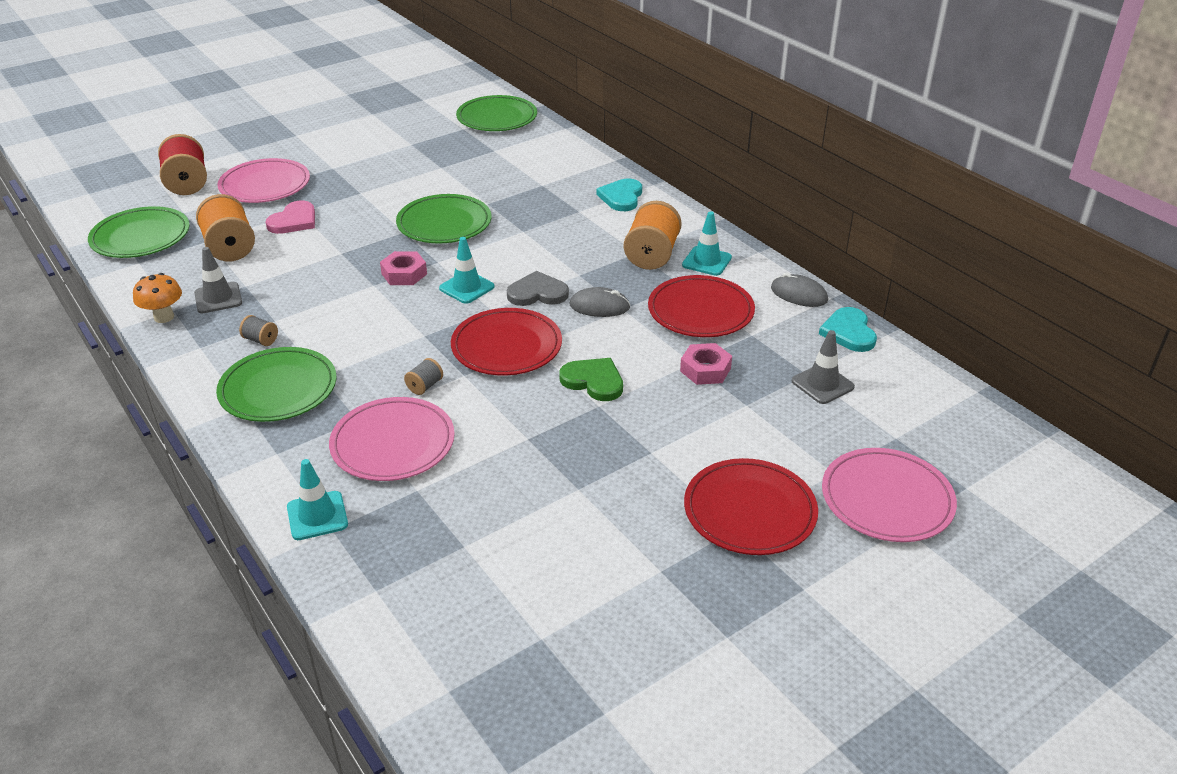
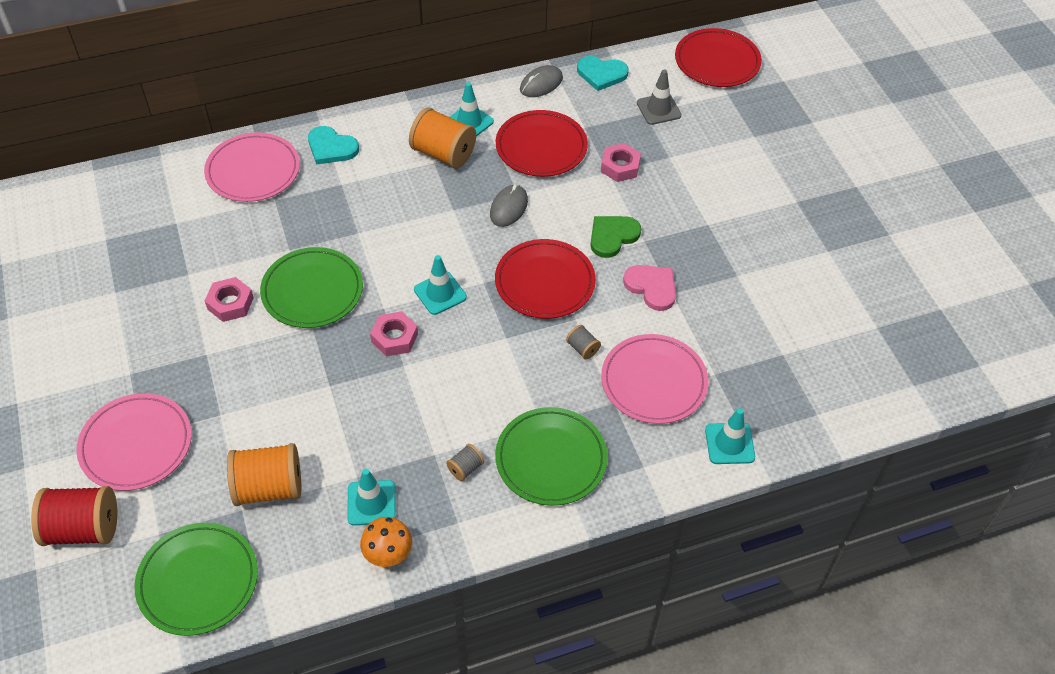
camera: 75 degrees left, 15 degrees up
grey traffic cone [194,247,242,313] -> turquoise traffic cone [347,469,396,526]
pink heart [266,200,315,234] -> pink heart moved to [623,265,676,311]
green plate [456,95,537,131] -> none
grey heart [507,271,569,306] -> none
red plate [684,458,818,555] -> red plate moved to [675,28,762,87]
pink plate [822,448,957,542] -> pink plate moved to [204,132,300,202]
none -> pink nut [205,277,254,322]

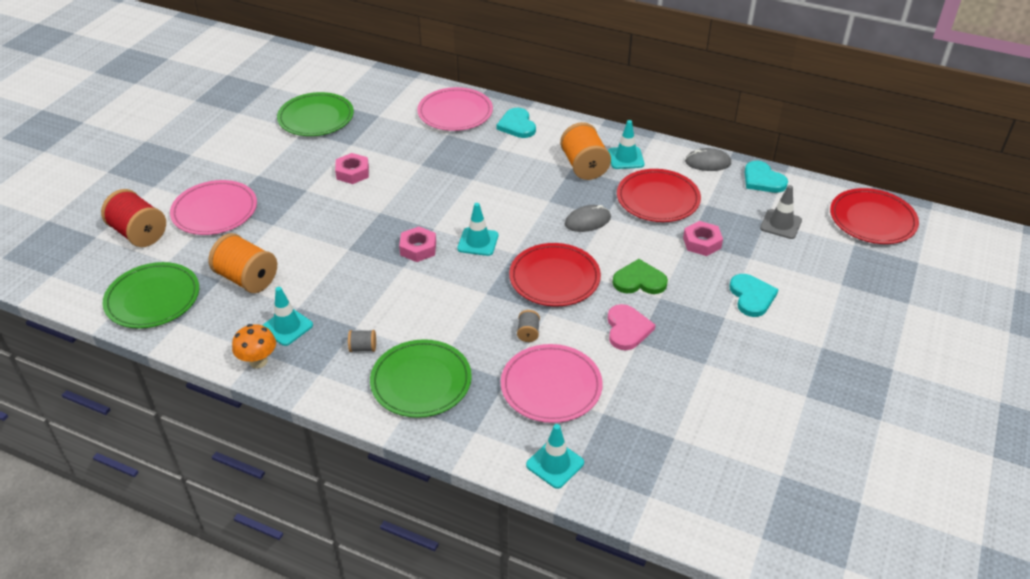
camera: 45 degrees right, 10 degrees down
green plate [260,247,363,328] -> green plate moved to [277,92,354,136]
none -> turquoise heart [729,274,779,317]

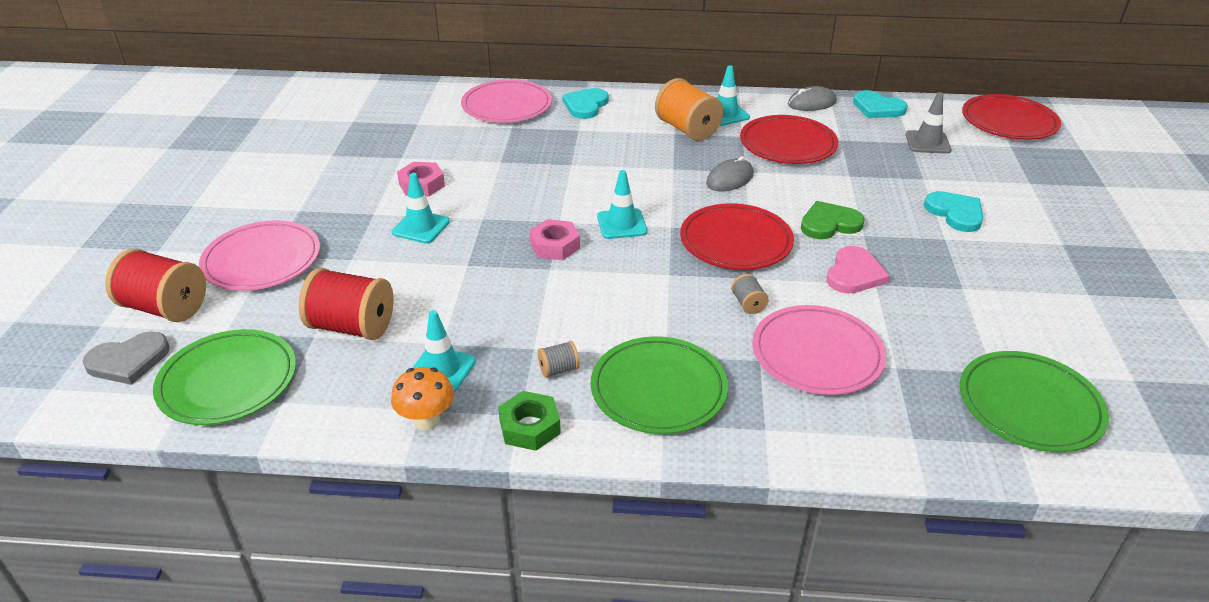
camera: 20 degrees left, 5 degrees down
orange spool [209,233,277,293] -> red spool [299,268,394,340]
green plate [277,92,354,136] -> green plate moved to [960,351,1109,452]
turquoise heart [496,108,536,138] -> turquoise heart turned 60 degrees clockwise [562,88,609,119]
turquoise traffic cone [526,424,584,489] -> turquoise traffic cone moved to [392,173,450,243]
pink heart [607,304,655,350] -> pink heart turned 45 degrees clockwise [827,246,890,293]
pink nut [683,221,723,256] -> none
none -> grey heart [83,331,170,385]
none -> green nut [498,391,561,451]

